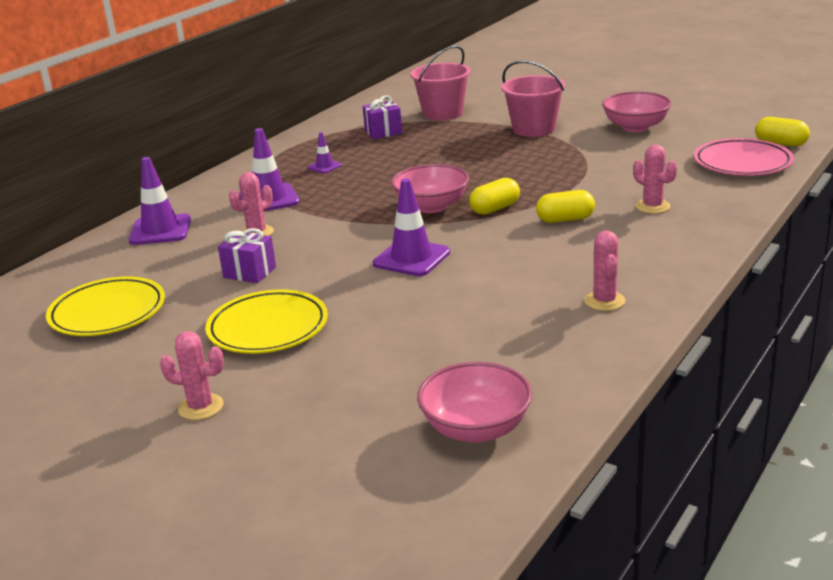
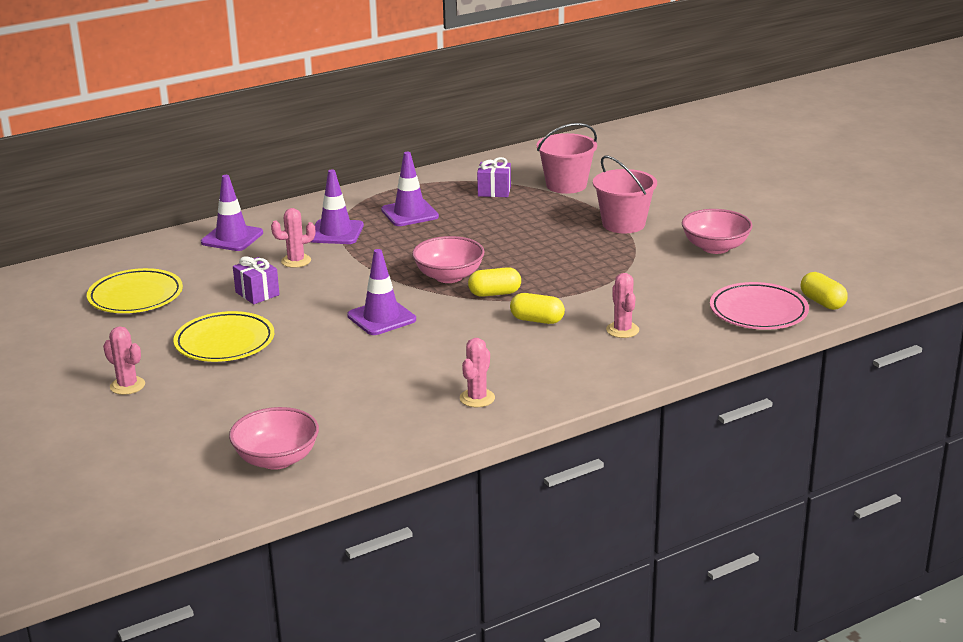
camera: 25 degrees right, 0 degrees up
purple traffic cone [308,132,342,173] -> purple traffic cone [381,152,439,226], size x1.92

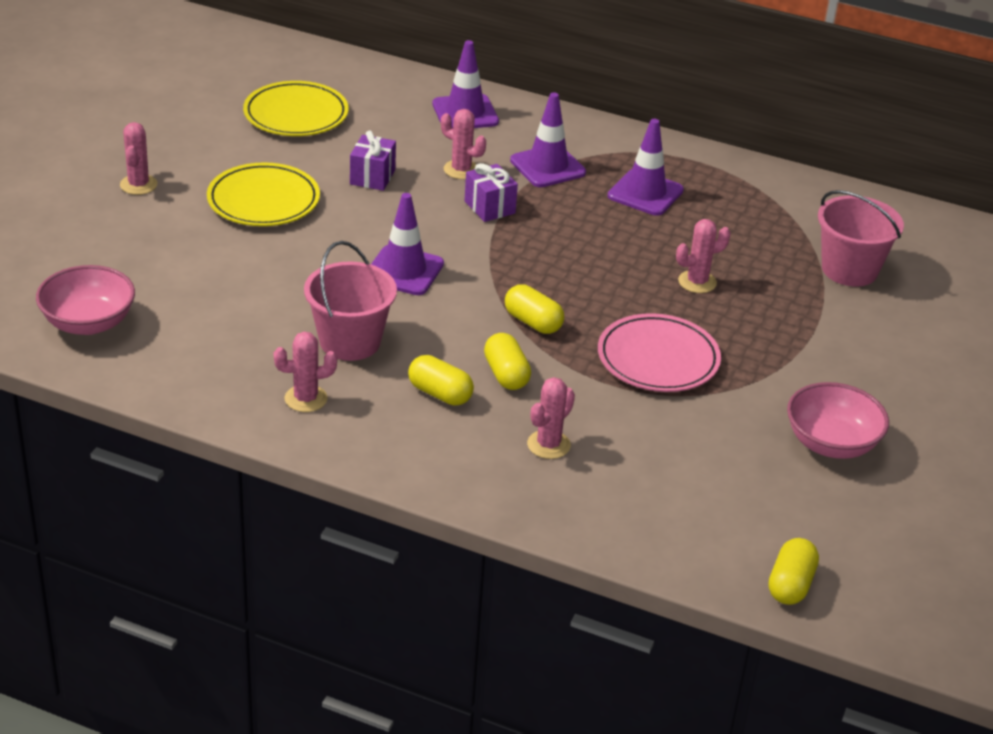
camera: 50 degrees right, 10 degrees up
pink bowl [412,236,485,283] -> none
purple gift [477,157,511,197] -> purple gift moved to [465,163,518,222]
pink bucket [593,156,657,233] -> pink bucket moved to [304,241,397,361]
pink plate [710,282,809,330] -> pink plate moved to [598,313,721,392]
none -> yellow capsule [408,355,474,406]
none -> pink cactus [676,219,731,293]

